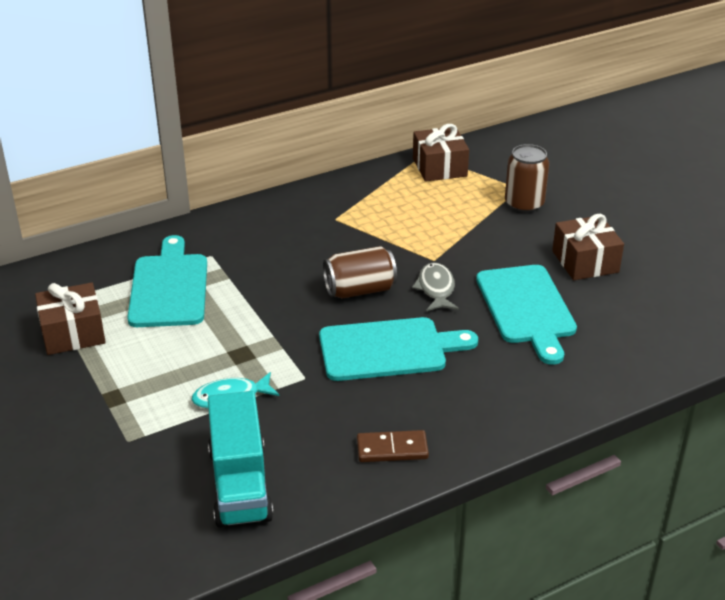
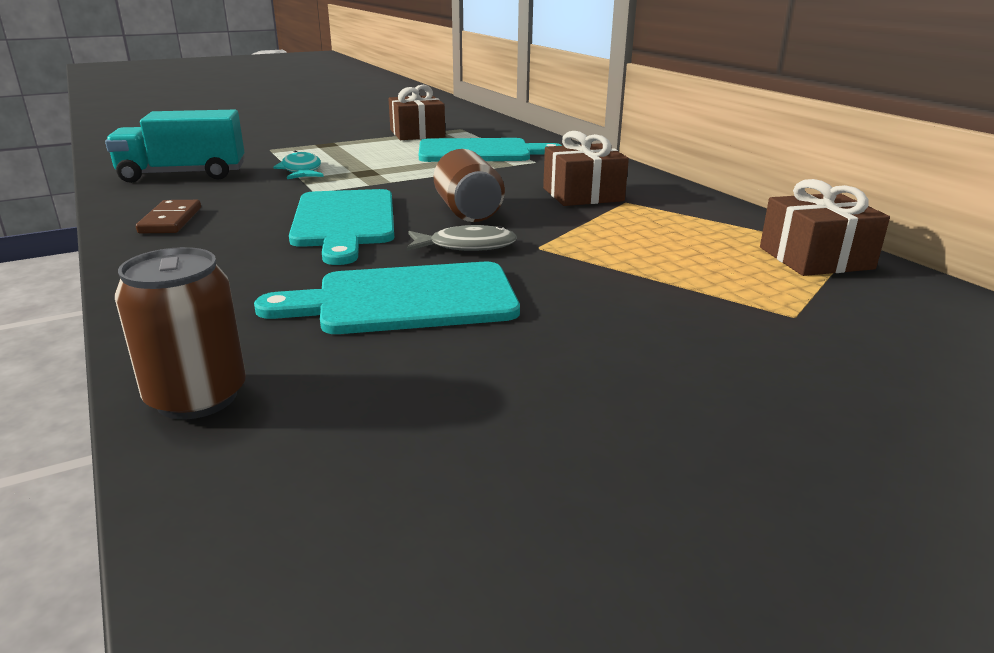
camera: 90 degrees right, 10 degrees down
brown can [505,144,549,213] -> brown can moved to [115,247,246,419]
brown gift [552,214,624,280] -> brown gift moved to [543,131,629,206]

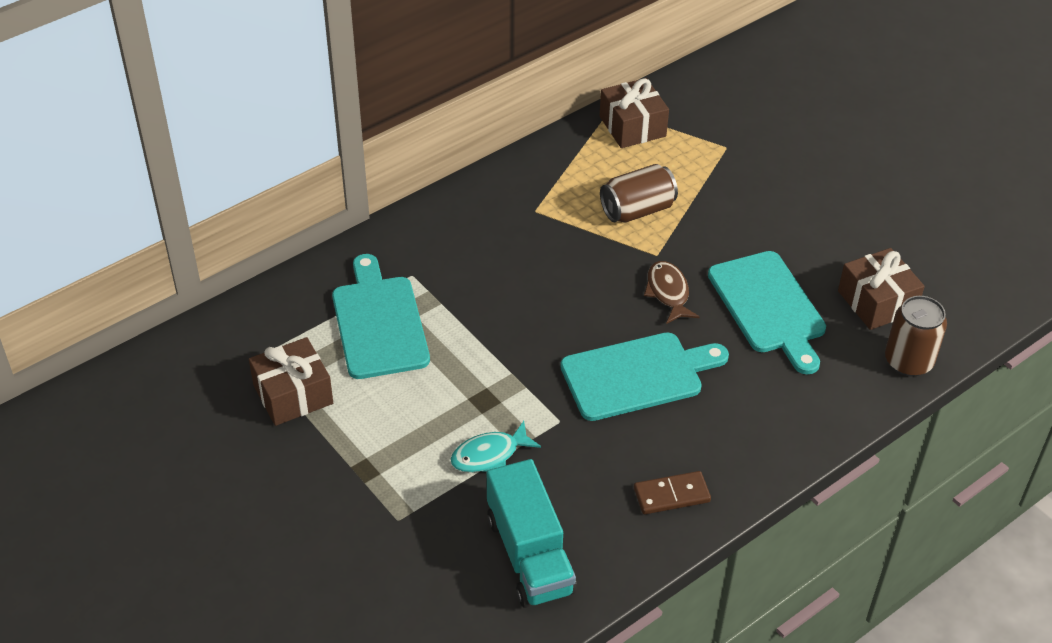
camera: 100 degrees left, 20 degrees up
grey fish [407,225,517,251] -> brown fish [644,261,700,324]
brown can [434,149,505,222] -> brown can moved to [600,164,678,223]
brown gift [543,131,629,206] -> brown gift moved to [838,248,925,330]

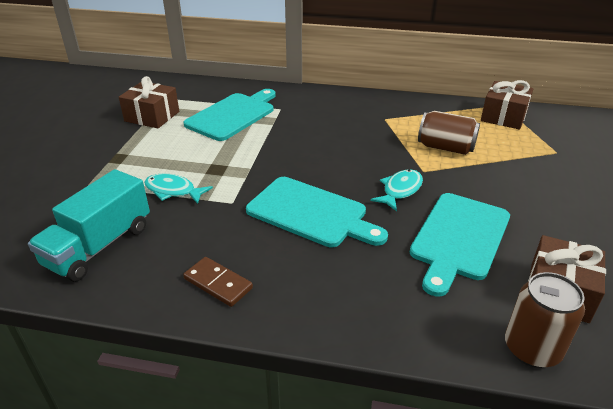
camera: 50 degrees right, 10 degrees down
brown fish [644,261,700,324] -> turquoise fish [370,169,423,211]

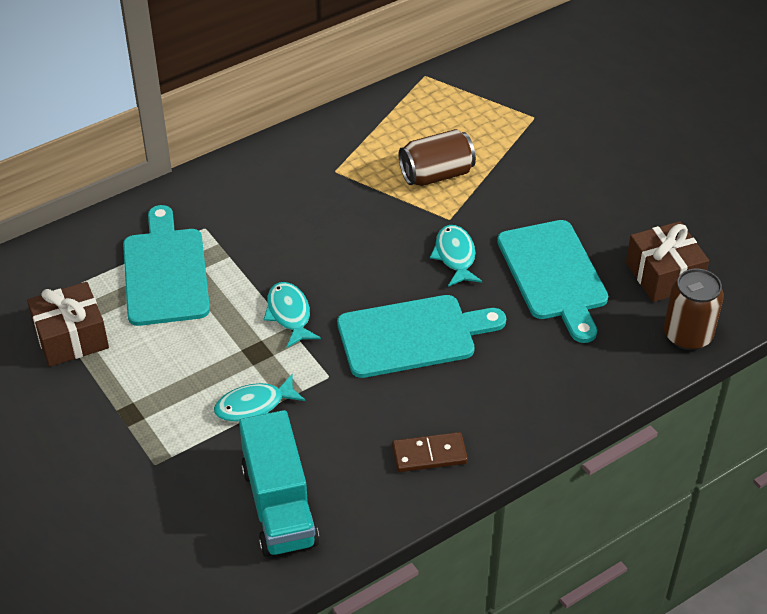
camera: 45 degrees left, 10 degrees up
brown gift [481,80,533,129] -> none
none -> turquoise fish [264,282,321,348]

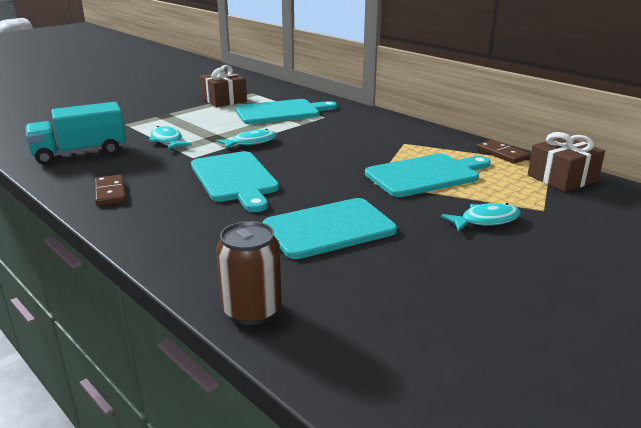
camera: 80 degrees right, 20 degrees down
brown can [399,129,476,186] -> turquoise cutting board [365,154,491,197]
turquoise fish [430,225,482,287] -> turquoise fish moved to [441,203,521,232]
brown gift [626,221,709,302] -> brown gift moved to [528,132,605,192]
none -> brown domino [477,140,530,164]

